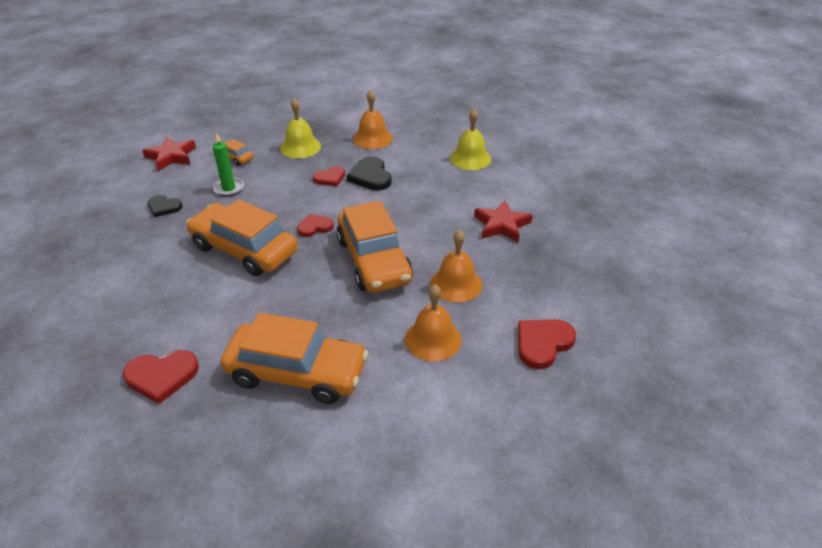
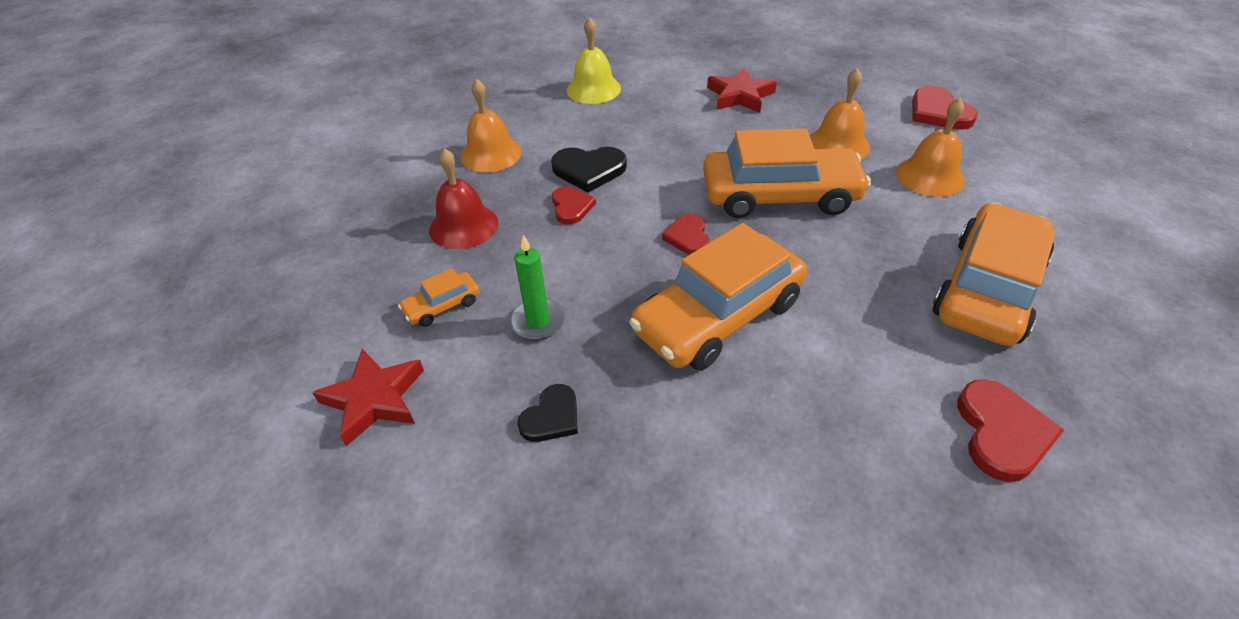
camera: 70 degrees left, 5 degrees up
yellow bell [280,98,321,158] -> red bell [429,148,498,249]

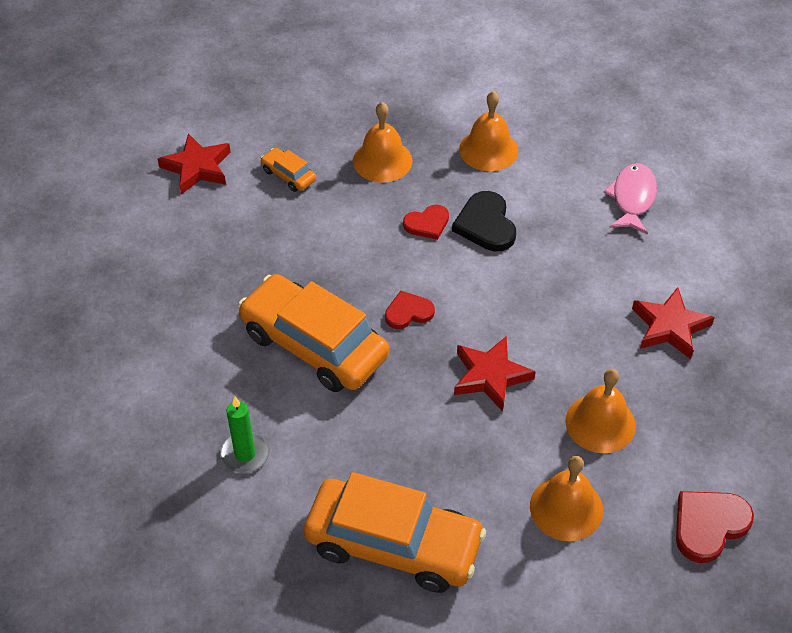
camera: 75 degrees right, 5 degrees up
red bell [429,148,498,249] -> orange bell [353,102,412,183]
green candle [510,235,565,340] -> green candle moved to [220,397,270,473]
black heart [517,384,578,442] -> none
yellow bell [567,17,621,104] -> pink fish [603,164,657,235]
orange car [703,128,871,218] -> red star [454,336,536,412]
red heart [957,379,1064,482] -> none

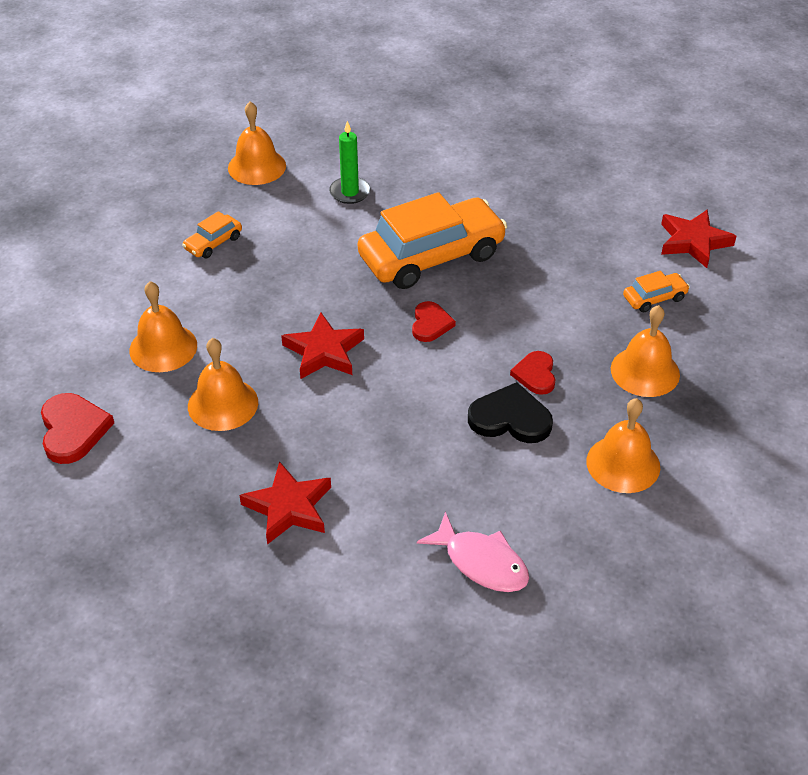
camera: 115 degrees right, 5 degrees down
orange car [304,472,486,593] -> orange car [182,211,242,258], size x0.43
none -> orange bell [228,101,286,185]

